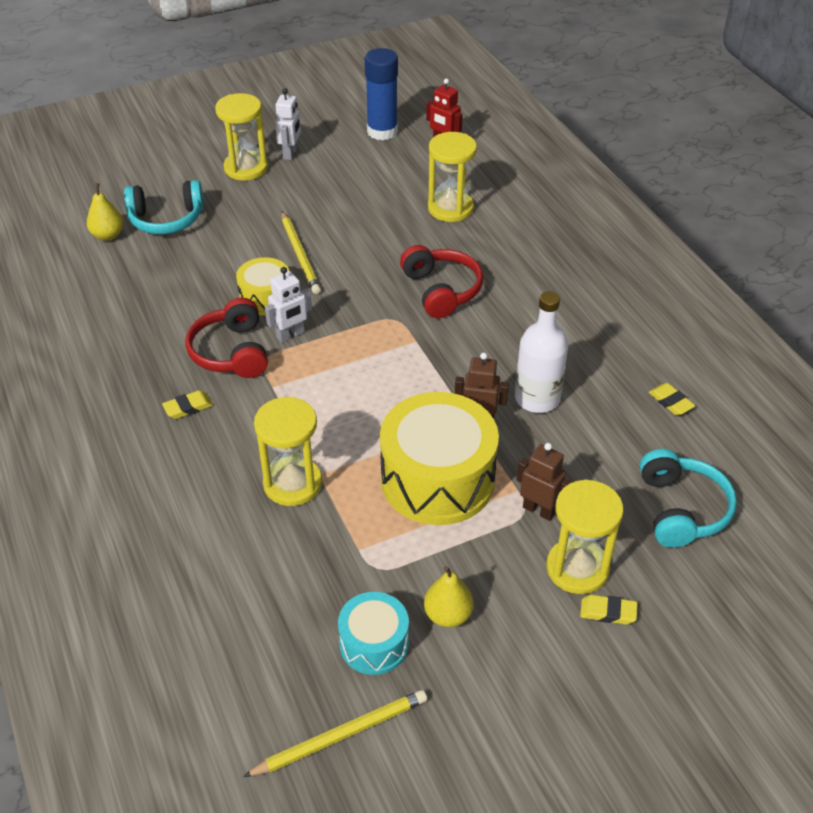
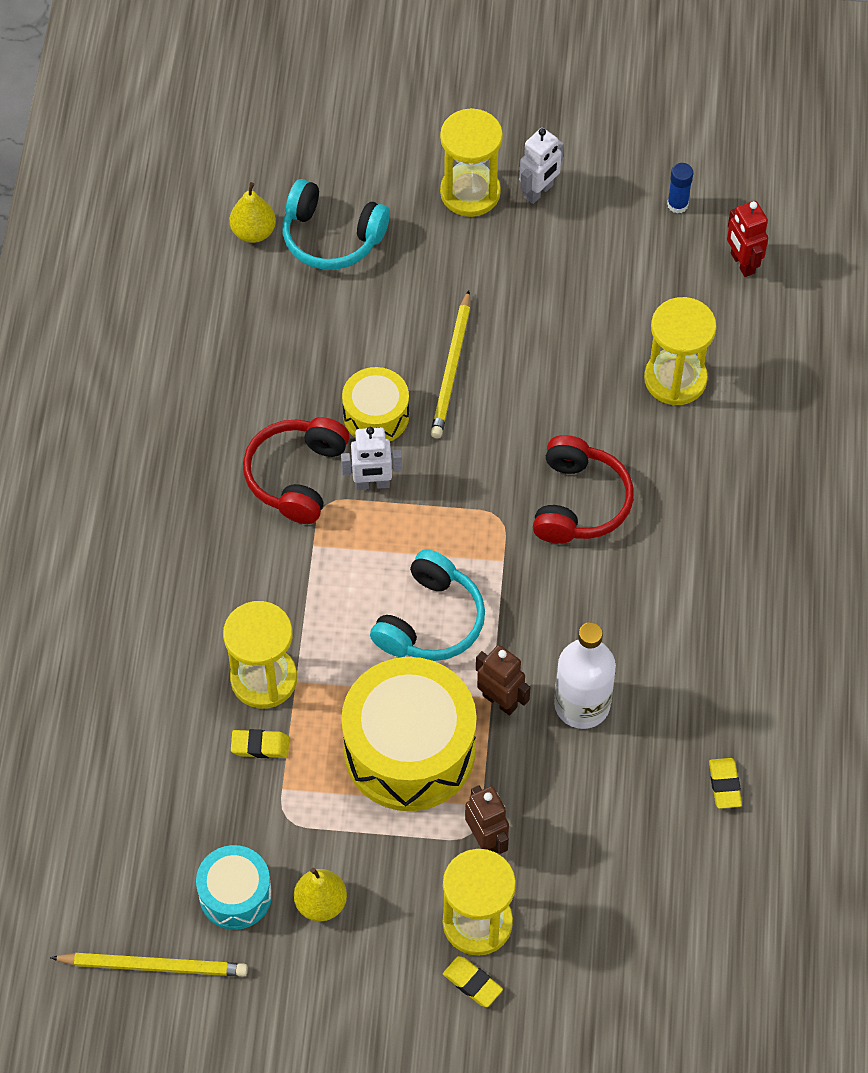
camera: 30 degrees right, 15 degrees up
yellow eraser [162,390,213,419] -> yellow eraser moved to [231,729,289,758]
blue glue stick [365,48,398,140] -> blue glue stick [667,163,693,213], size x0.48
turquoise headphones [640,449,737,548] -> turquoise headphones moved to [370,549,485,661]

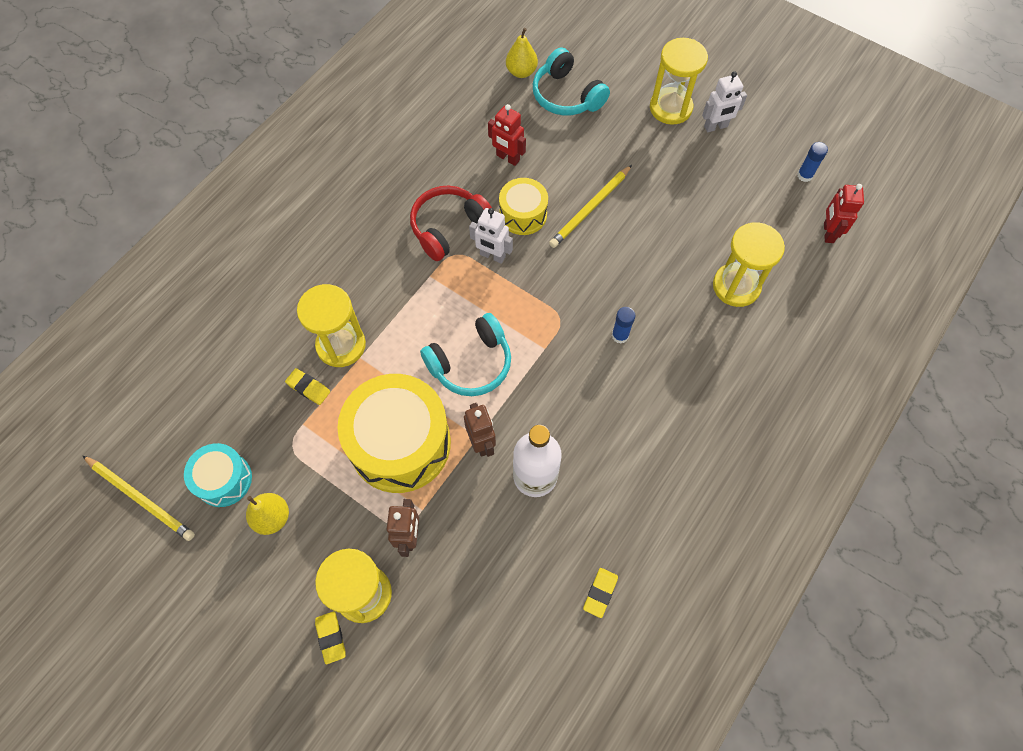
camera: 30 degrees right, 5 degrees up
red headphones [533,435,634,544] -> blue glue stick [612,307,635,343]
none -> red robot [488,104,526,166]

